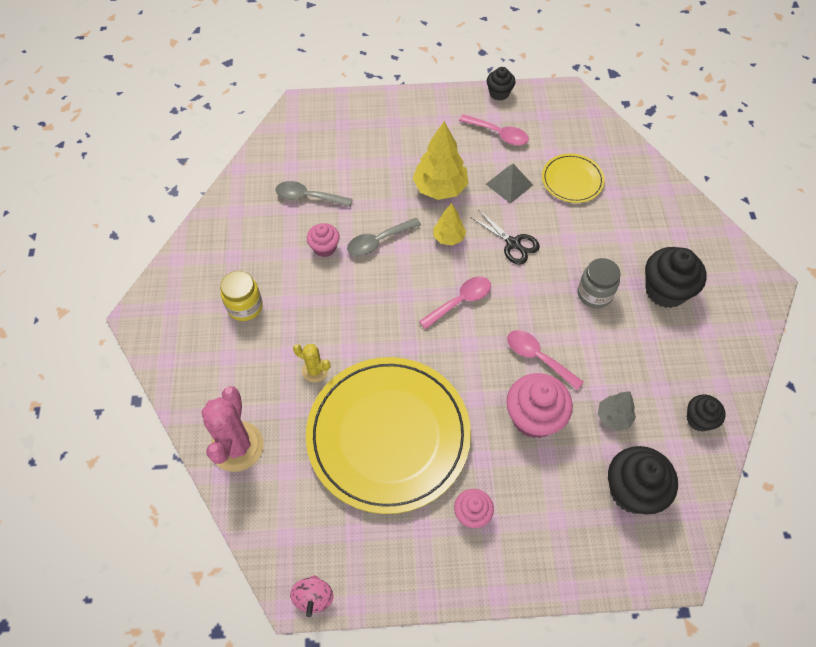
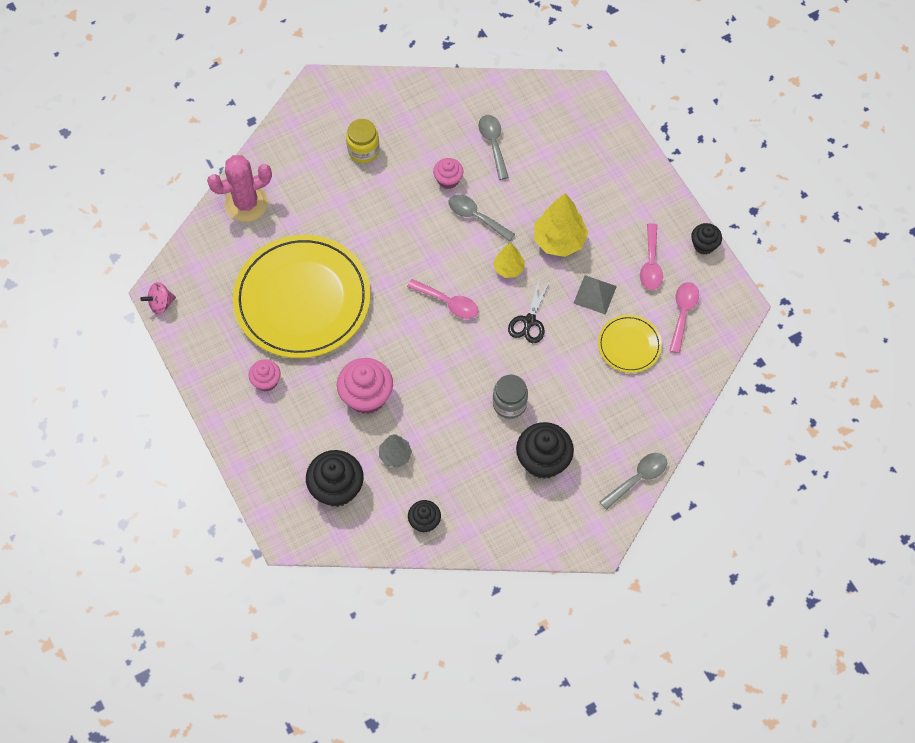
camera: 65 degrees right, 5 degrees up
yellow cactus [293,344,331,382] -> none
pink spoon [507,330,584,390] -> pink spoon moved to [669,282,699,353]
none -> grey spoon [600,453,667,510]

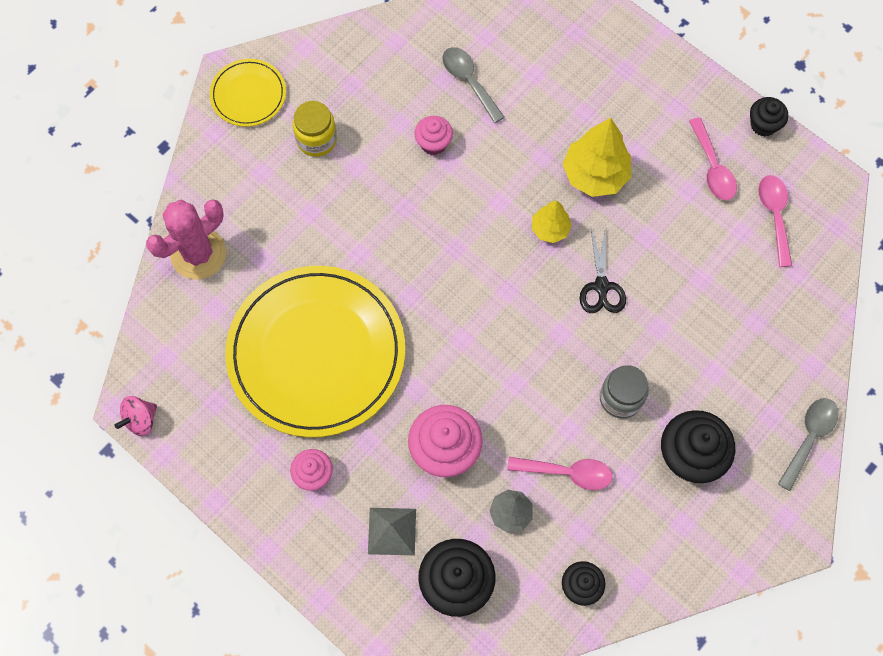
camera: 20 degrees left, 5 degrees up
pink spoon [407,279,478,319] -> pink spoon moved to [507,457,613,490]
grey spoon [449,195,515,241] -> none
grey pyramid [574,275,617,315] -> grey pyramid moved to [368,508,416,555]
yellow plate [598,315,662,373] -> yellow plate moved to [210,59,286,127]

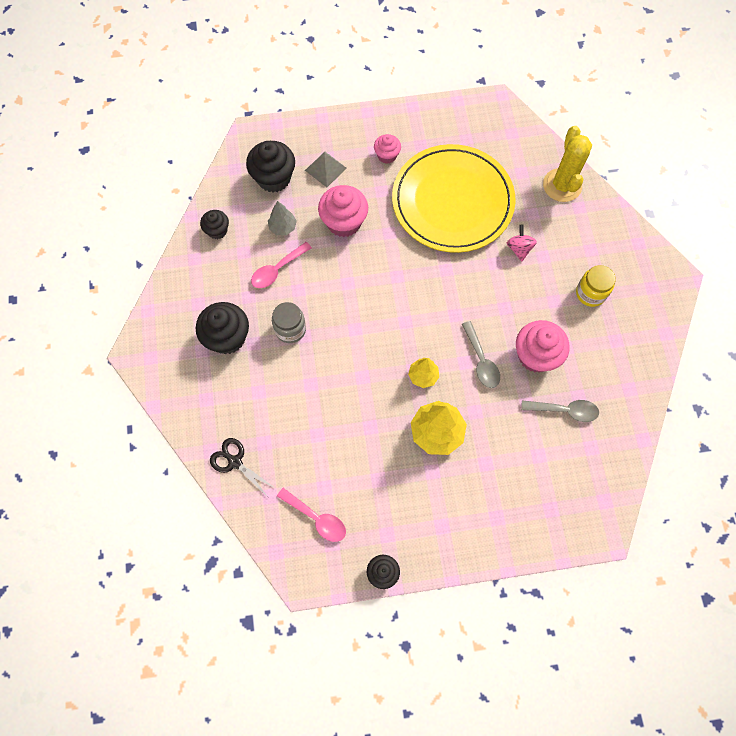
camera: 130 degrees right, 0 degrees up
pink spinning top [115,396,157,436] -> pink spinning top moved to [507,224,537,261]
pink cactus [146,199,226,280] -> yellow cactus [543,126,592,202]
yellow plate [210,59,286,127] -> none
pink cupcake [414,116,453,155] -> pink cupcake [516,320,569,373], size x1.74
black scissors [579,227,626,313] -> black scissors moved to [210,438,276,497]
pink spoon [689,117,737,200] -> none
grey spoon [778,398,838,491] -> grey spoon moved to [462,321,500,388]

